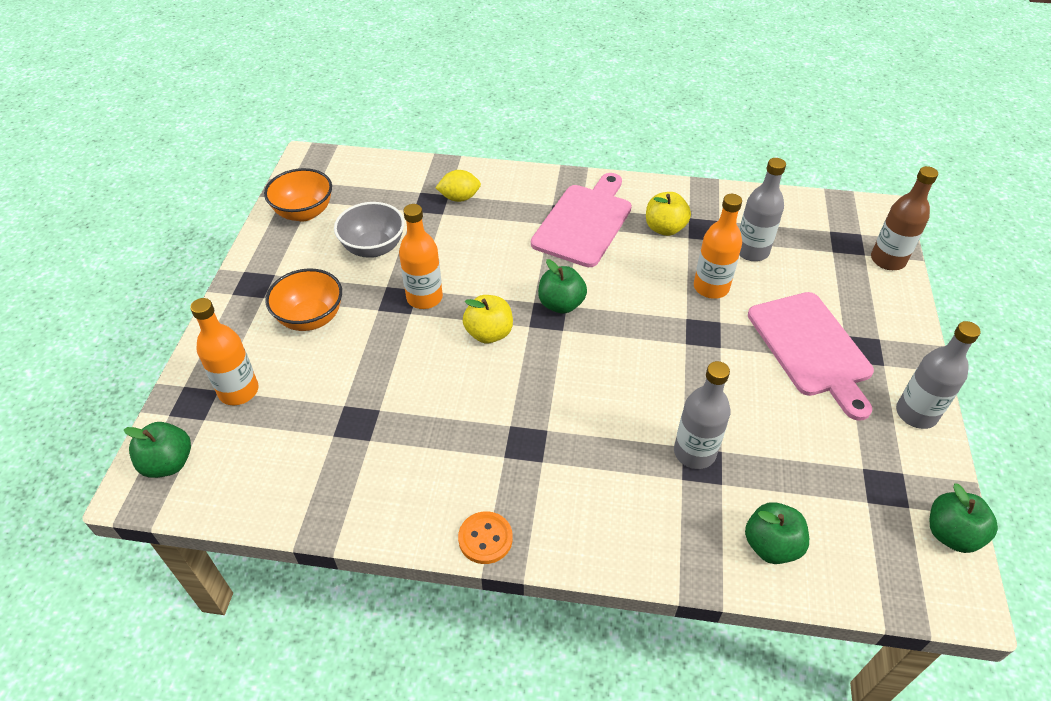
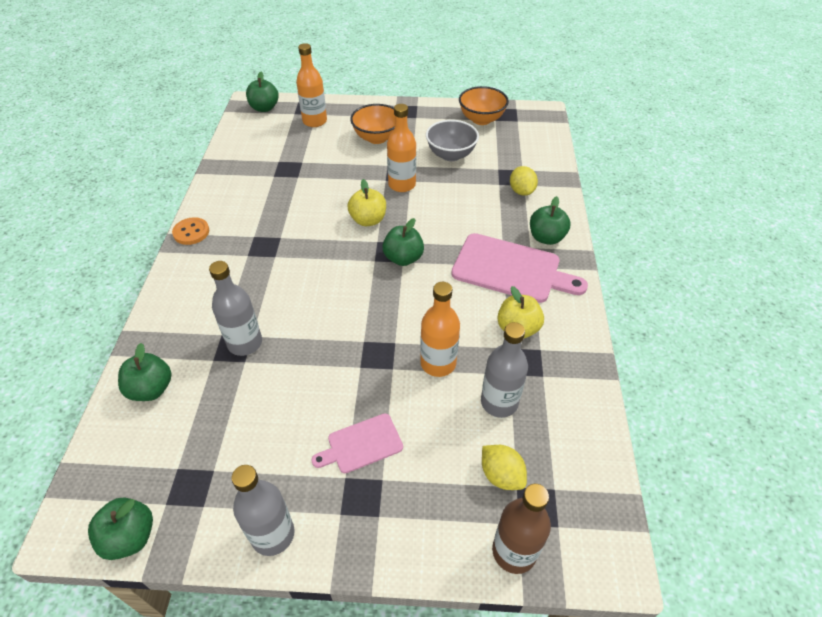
camera: 85 degrees right, 0 degrees up
pink cutting board [748,292,874,421] -> pink cutting board [311,413,403,473], size x0.54
none -> yellow lemon [482,445,527,490]
none -> green apple [530,196,571,245]

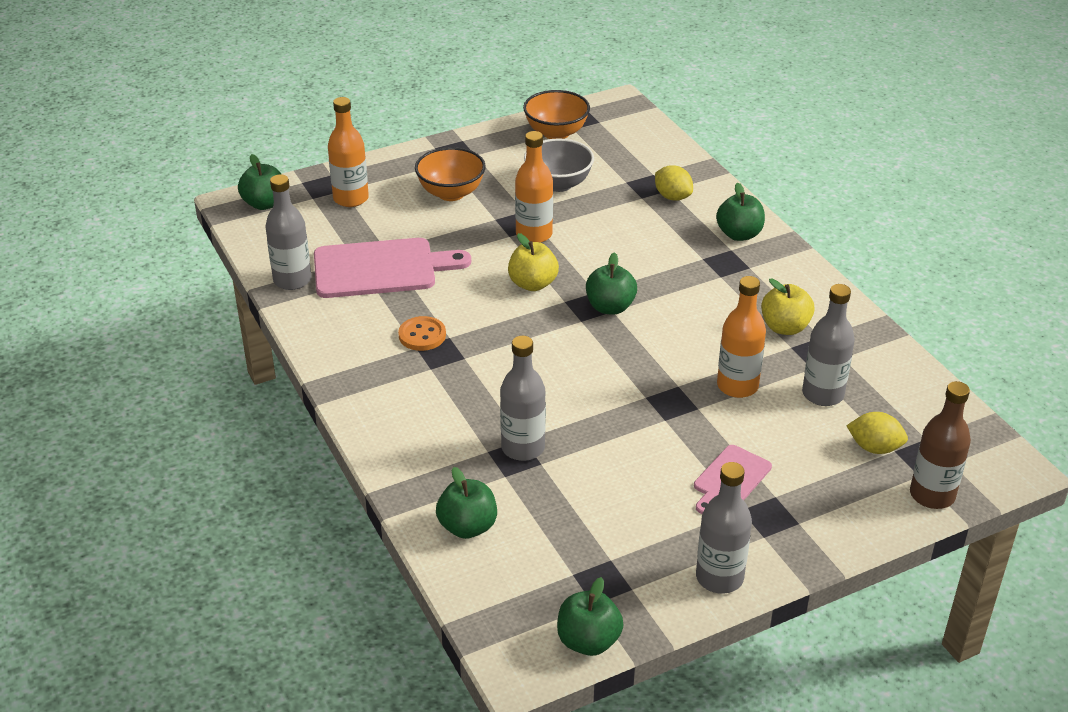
camera: 30 degrees left, 10 degrees down
orange button [172,217,209,245] -> orange button moved to [398,316,446,351]
pink cutting board [451,233,588,303] -> pink cutting board moved to [314,238,471,298]
none -> grey bottle [265,174,311,290]

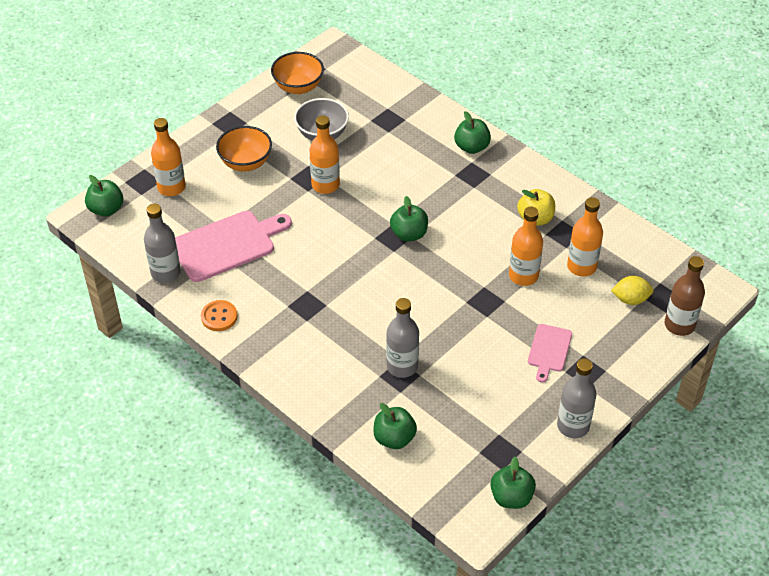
camera: 20 degrees left, 10 degrees up
orange button [398,316,446,351] -> orange button moved to [201,300,237,331]
yellow apple [508,233,559,291] -> none
yellow lemon [655,165,693,200] -> none
grey bottle [802,284,855,406] -> orange bottle [567,197,603,277]

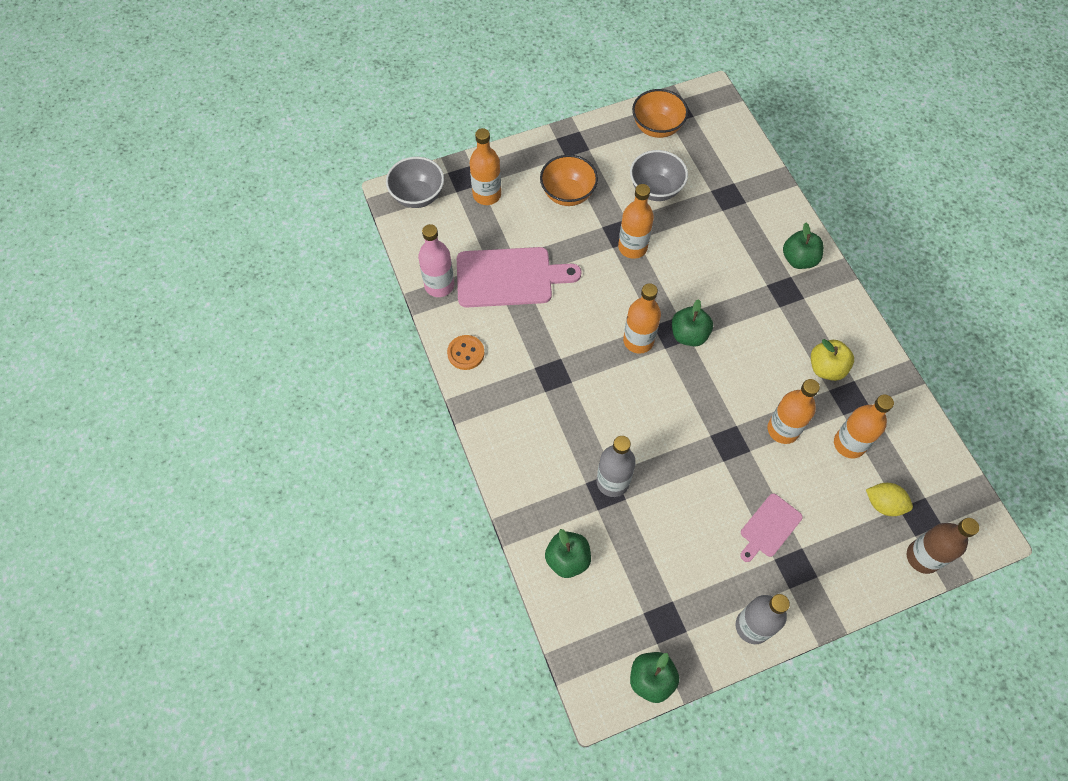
camera: 25 degrees right, 15 degrees up
green apple [85,175,123,217] -> grey bowl [386,157,444,208]
grey bottle [144,204,181,283] -> pink bottle [418,224,454,297]
none -> orange bottle [623,283,661,354]

